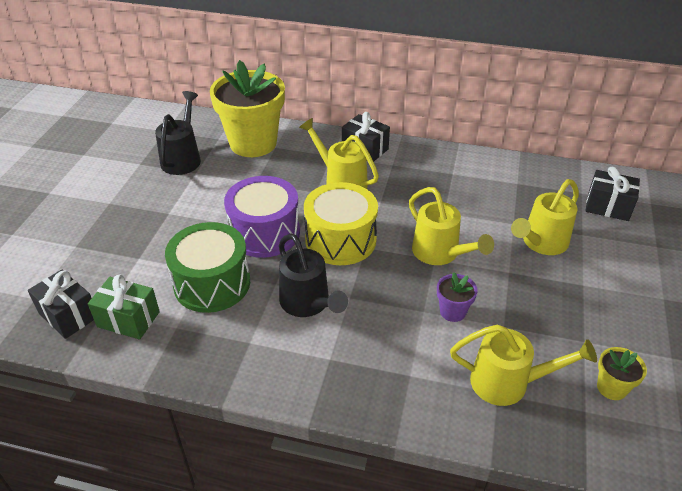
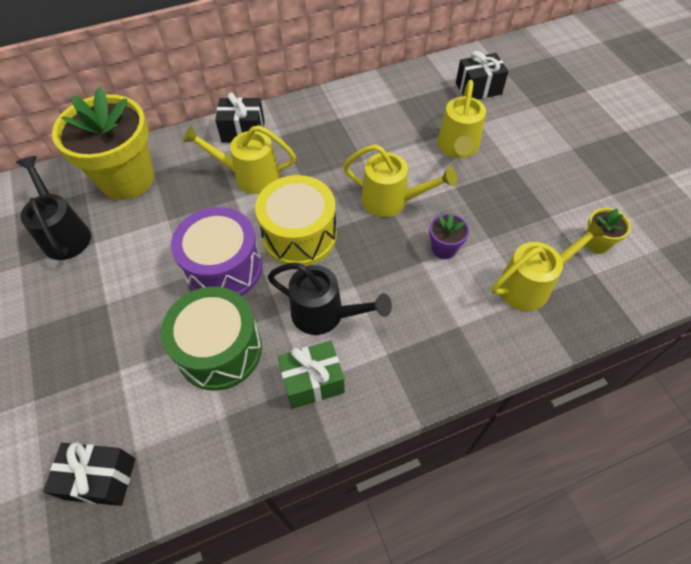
camera: 35 degrees left, 15 degrees up
green gift [88,274,160,339] -> green gift moved to [278,341,345,409]

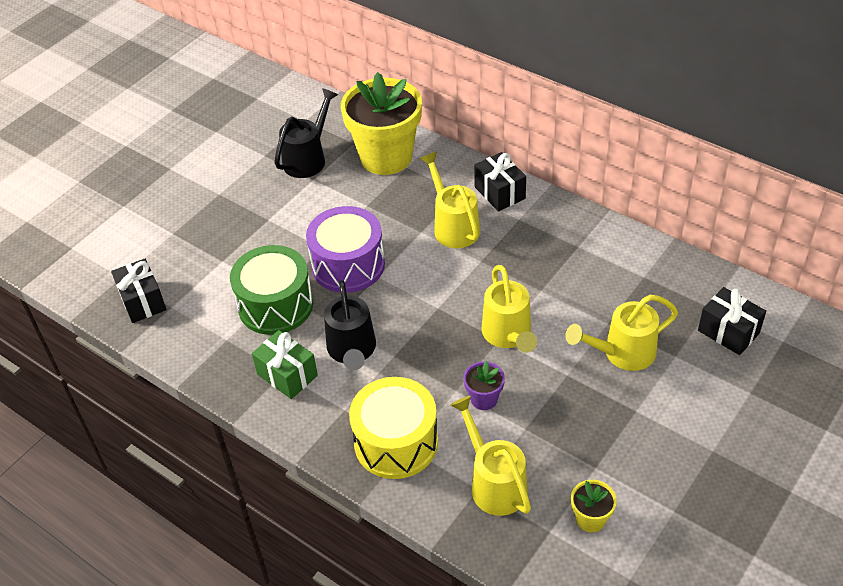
camera: 60 degrees right, 10 degrees down
yellow drum [255,175,337,266] -> yellow drum moved to [349,377,438,479]
yellow watering can [491,220,607,311] -> yellow watering can turned 150 degrees counterclockwise [451,396,531,516]

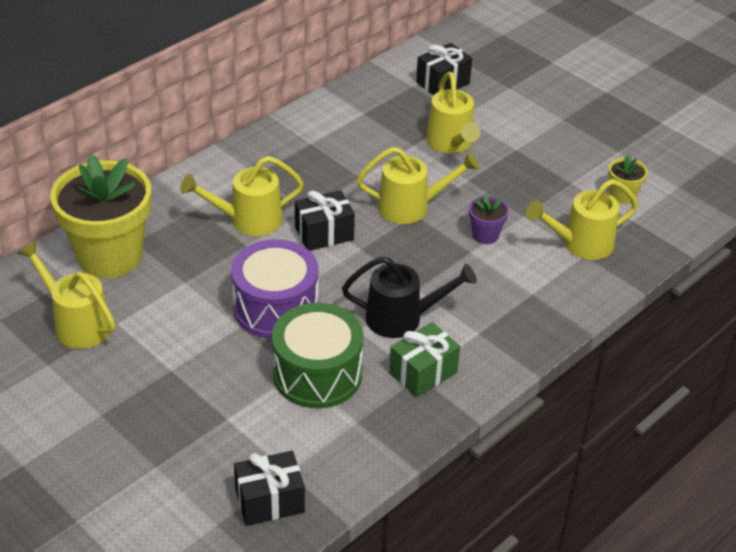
camera: 85 degrees left, 5 degrees down
black watering can [275,88,338,178] -> yellow watering can [18,241,116,349]
yellow drum [349,377,438,479] -> none
black gift [474,152,526,212] -> black gift moved to [295,190,355,251]

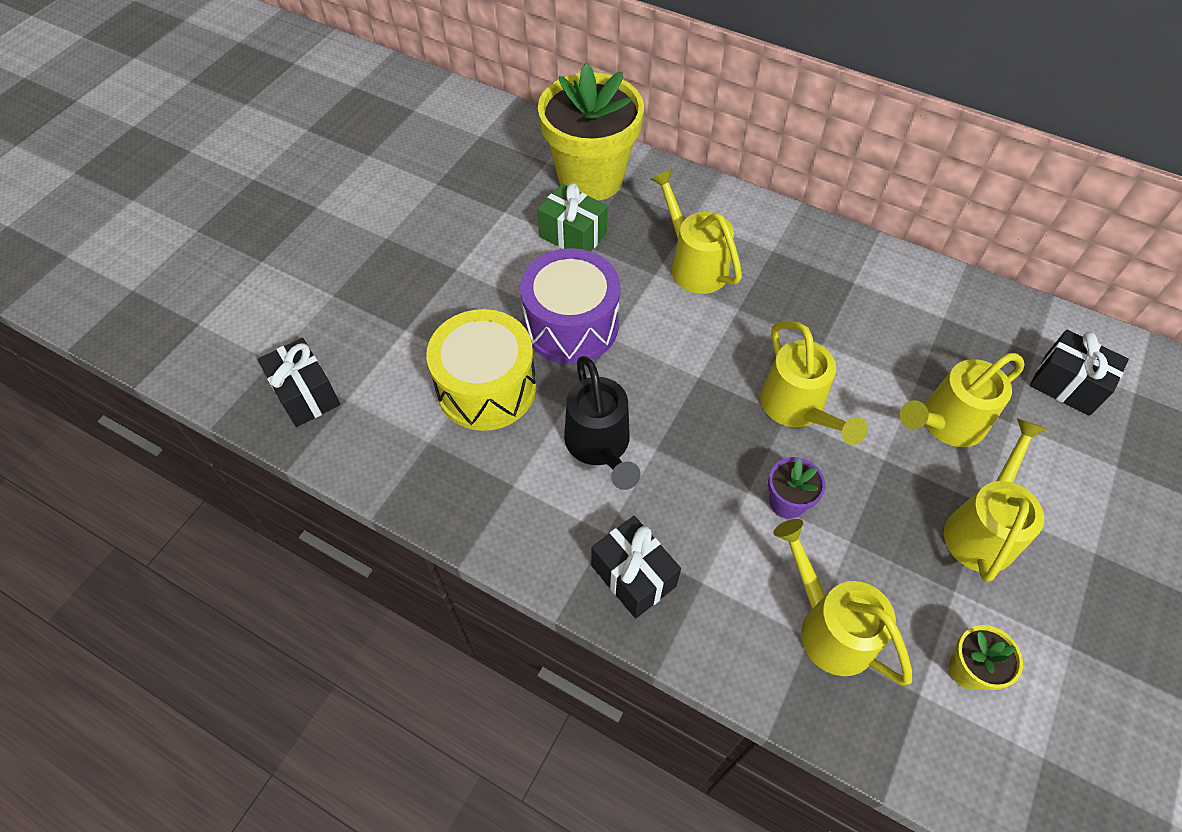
camera: 75 degrees right, 15 degrees up
yellow watering can [18,241,116,349] -> yellow watering can moved to [944,418,1047,582]
green drum [272,303,364,408] -> yellow drum [426,309,536,431]
black gift [295,190,355,251] -> black gift moved to [592,516,681,619]
green gift [389,322,460,398] -> green gift moved to [537,183,608,251]

